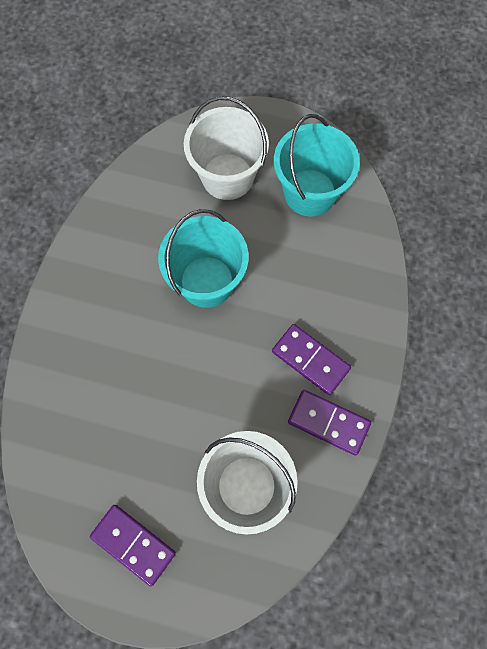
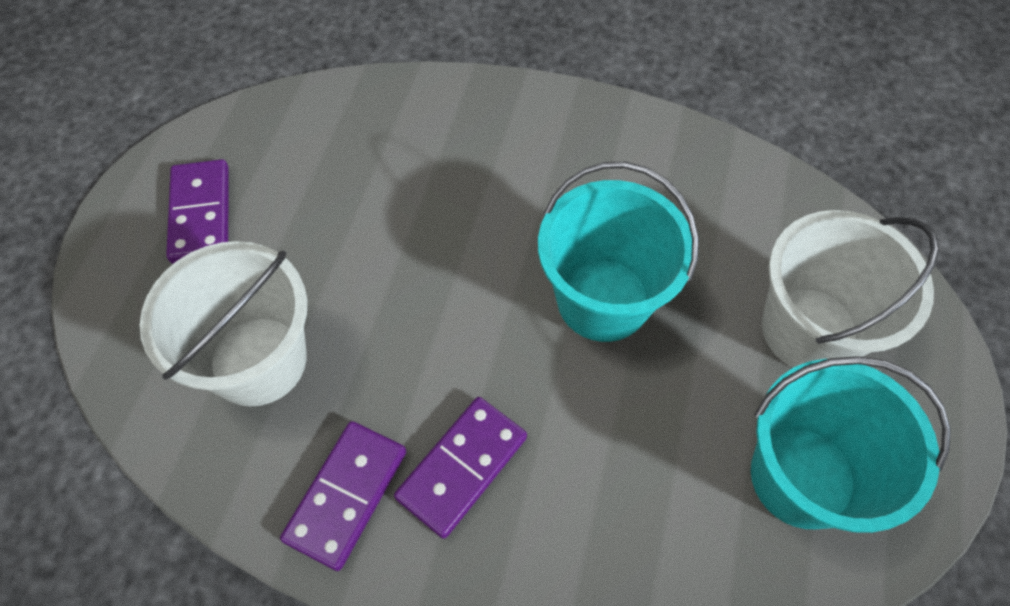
camera: 90 degrees right, 10 degrees down
purple domino [90,505,176,587] -> purple domino turned 45 degrees counterclockwise [166,159,229,264]

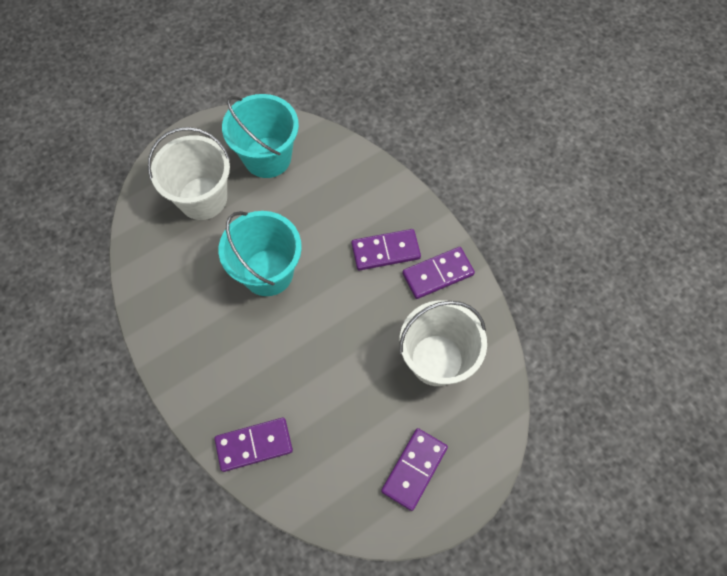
camera: 140 degrees left, 5 degrees up
none -> purple domino [214,417,293,472]

